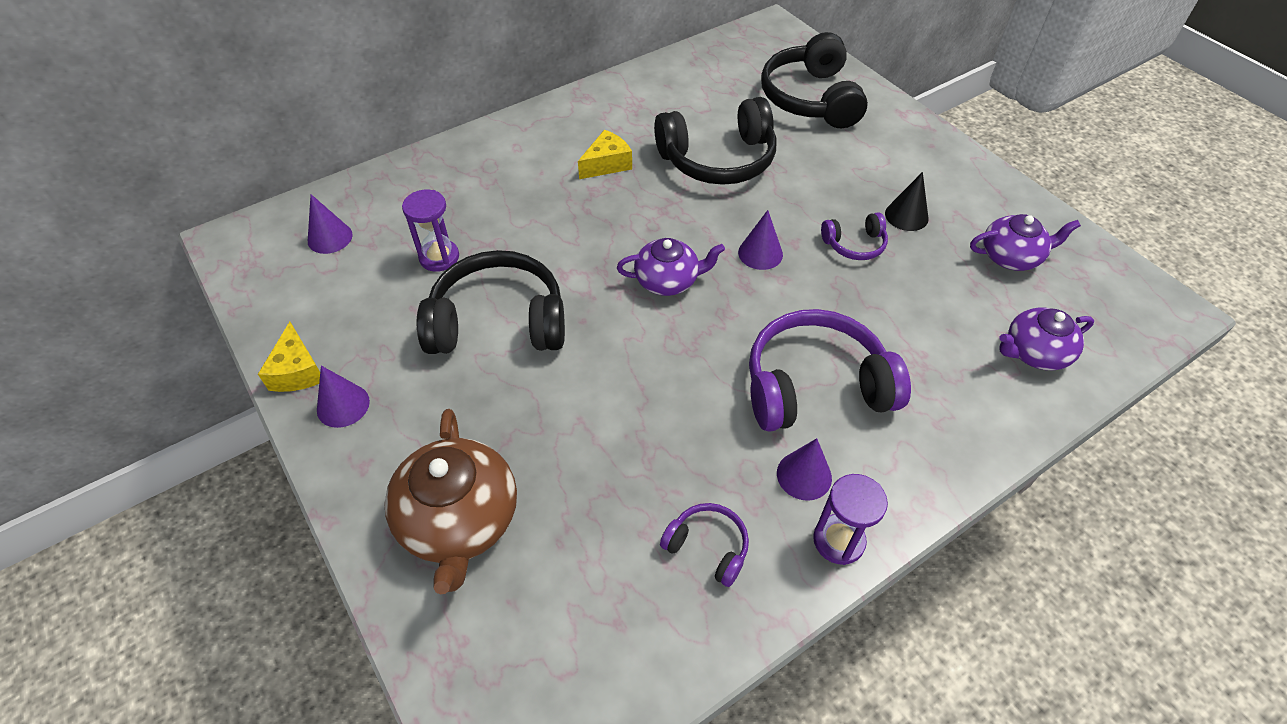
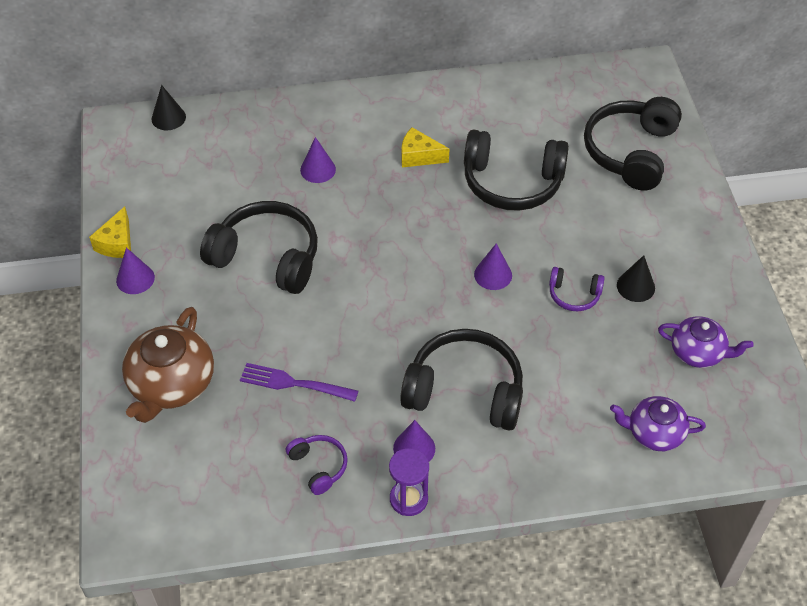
camera: 25 degrees right, 0 degrees up
purple cone [308,194,353,254] -> purple cone moved to [300,137,336,183]
purple hourglass [402,190,459,272] -> none
yellow cheese [578,130,632,179] -> yellow cheese turned 150 degrees counterclockwise [401,127,449,168]
purple teapot [617,238,725,296] -> none
purple headphones [749,309,911,432] -> black headphones [400,329,523,431]
none -> black cone [151,85,186,130]
none -> purple fork [240,363,358,402]

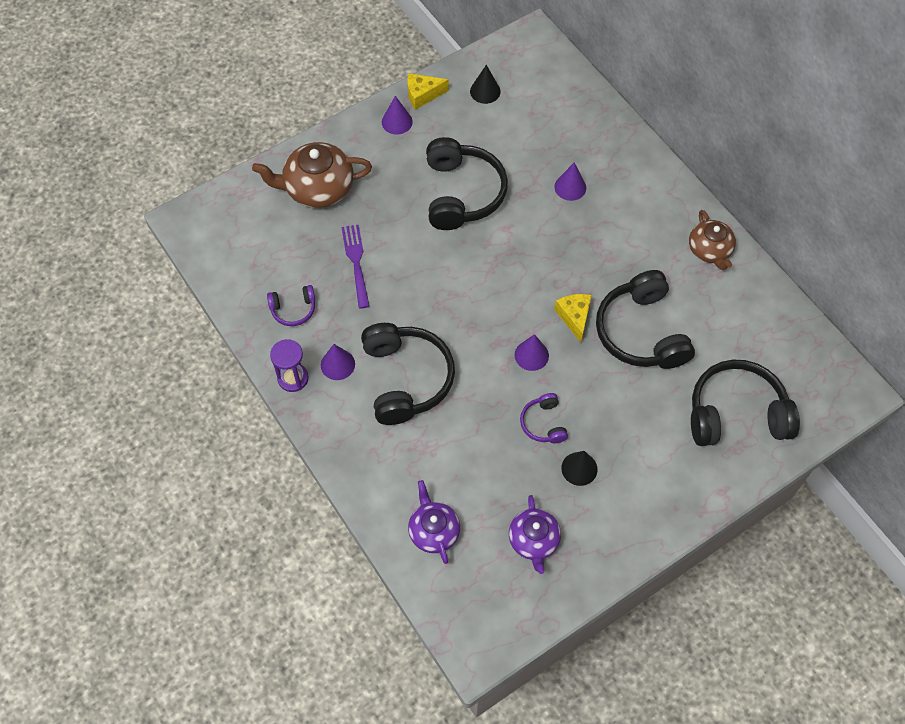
camera: 65 degrees right, 10 degrees up
black cone [151,85,186,130] -> black cone moved to [470,65,501,104]
purple headphones [286,435,348,495] -> purple headphones turned 45 degrees clockwise [267,285,315,326]
yellow cheese [401,127,449,168] -> yellow cheese moved to [554,294,592,342]
none -> brown teapot [689,210,736,270]

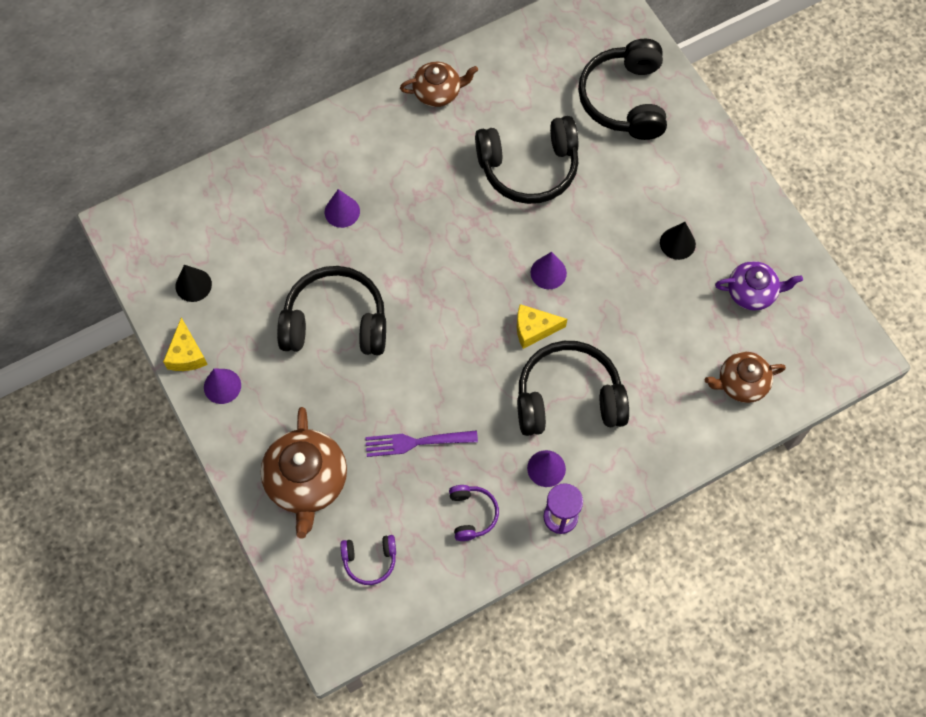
camera: 85 degrees left, 5 degrees up
purple teapot [408,480,460,564] -> brown teapot [705,352,786,403]
purple headphones [520,393,568,443] -> purple headphones moved to [340,535,396,585]
yellow cheese [554,294,592,342] -> yellow cheese moved to [517,304,567,349]

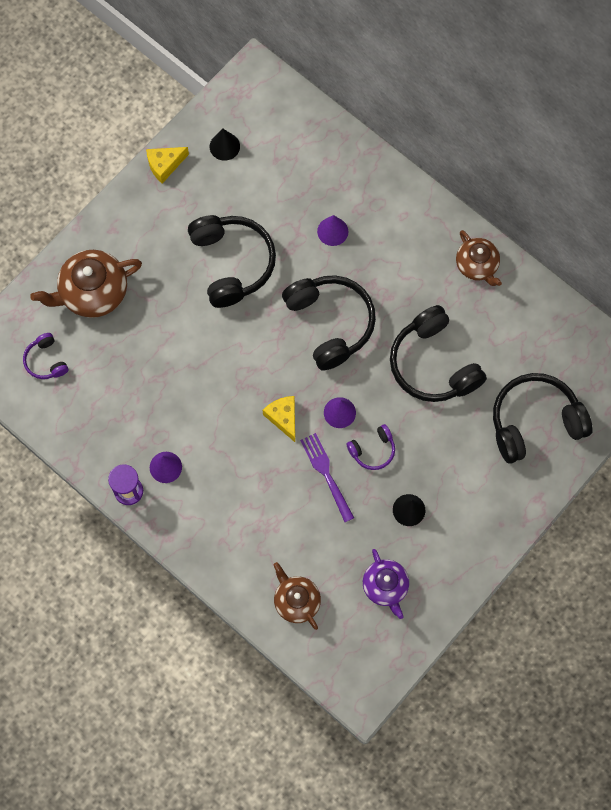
camera: 70 degrees right, 5 degrees up
purple cone [204,368,241,404] -> none
purple fork [365,430,478,457] -> purple fork moved to [300,433,354,522]
purple headphones [449,485,499,541] -> purple headphones moved to [347,424,395,470]
black headphones [517,341,629,436] -> black headphones moved to [282,275,376,370]

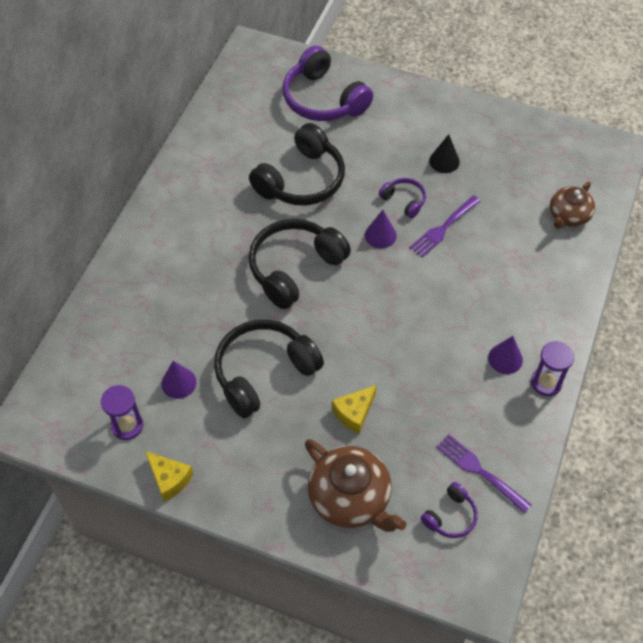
camera: 110 degrees left, 15 degrees down
black cone [210,129,240,161] -> purple hourglass [101,385,143,440]
yellow cheese [263,396,295,442] -> yellow cheese moved to [332,385,377,434]
purple cone [317,215,348,246] -> purple cone moved to [161,361,197,399]
purple teapot [363,549,409,619] -> none
brown teapot [456,230,502,286] -> none
black headphones [493,373,593,464] -> purple headphones [283,45,373,121]
none -> purple fork [436,434,531,514]

